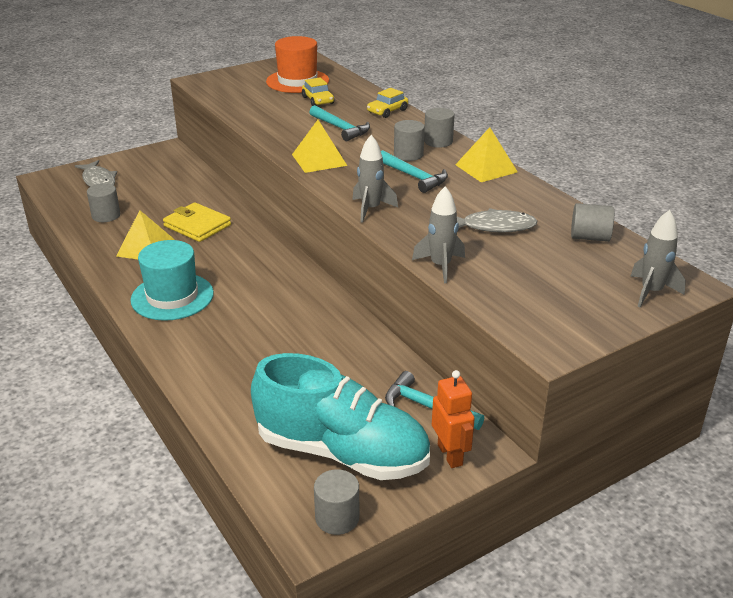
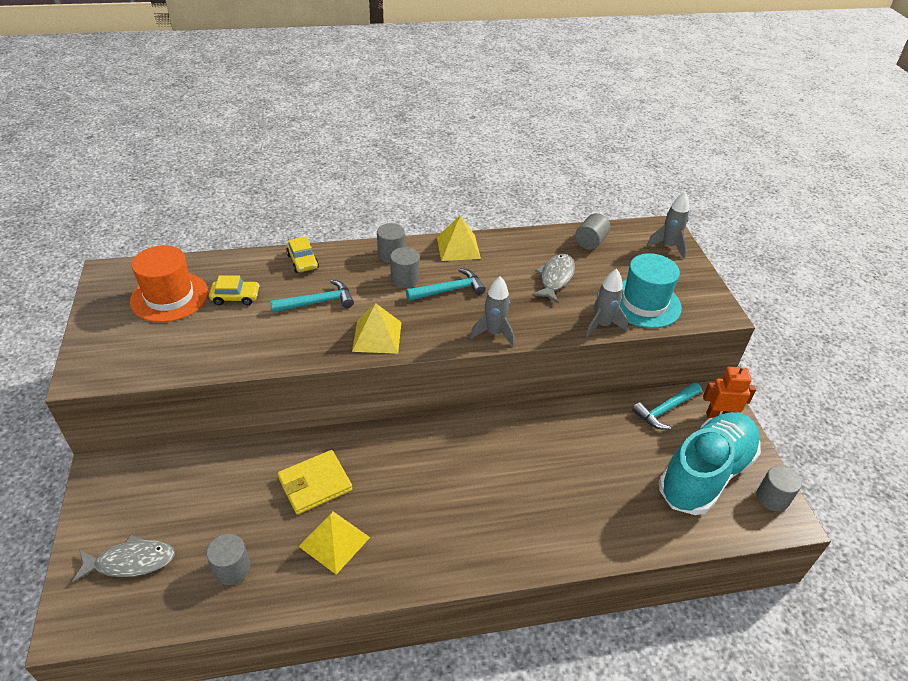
camera: 70 degrees left, 10 degrees up
turquoise hat [131,240,214,321] -> turquoise hat moved to [620,253,682,328]

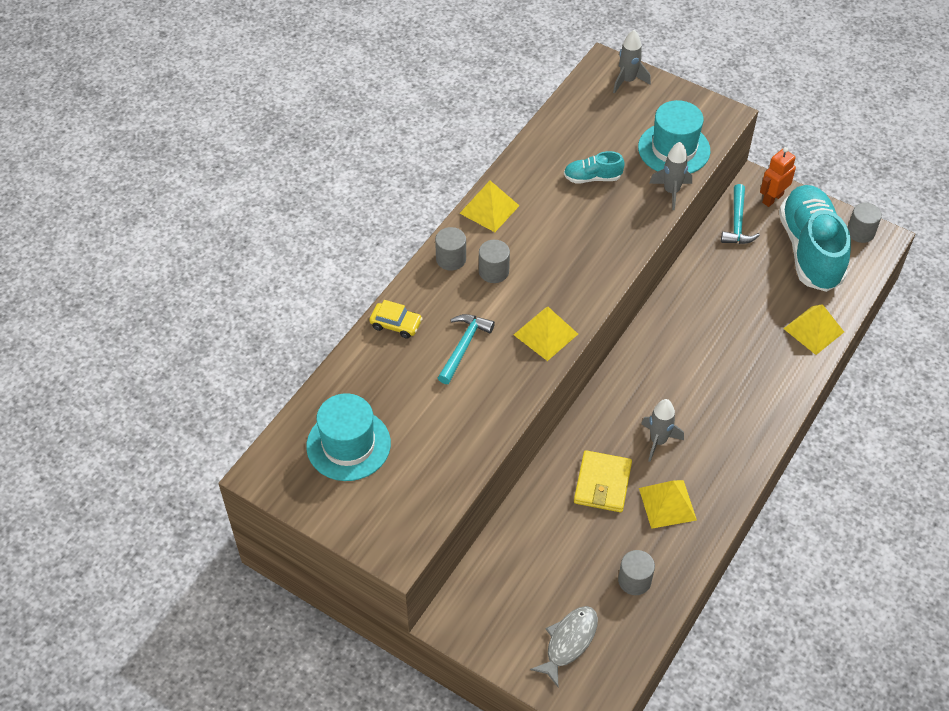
camera: 45 degrees left, 10 degrees up
orange hat [130,245,208,322] -> turquoise hat [306,393,391,481]
yellow car [209,275,260,305] -> none
turquoise hammer [406,268,486,301] -> none
grey rocket [470,277,515,346] -> grey rocket moved to [641,399,684,462]
grey fish [532,254,575,303] -> turquoise shoe [564,151,625,183]
grey cylinder [575,213,611,250] -> none
none -> yellow pyramid [783,304,844,355]

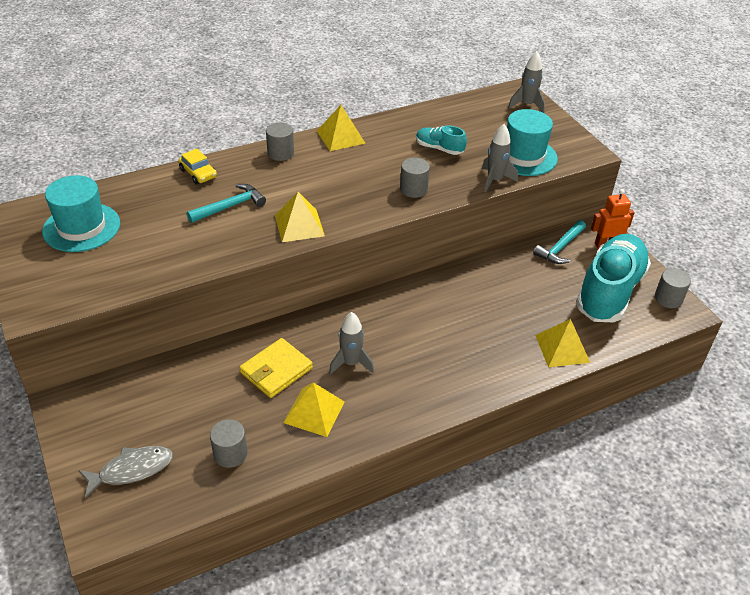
camera: 30 degrees right, 10 degrees down
grey cylinder [479,240,510,283] -> grey cylinder moved to [400,158,430,198]

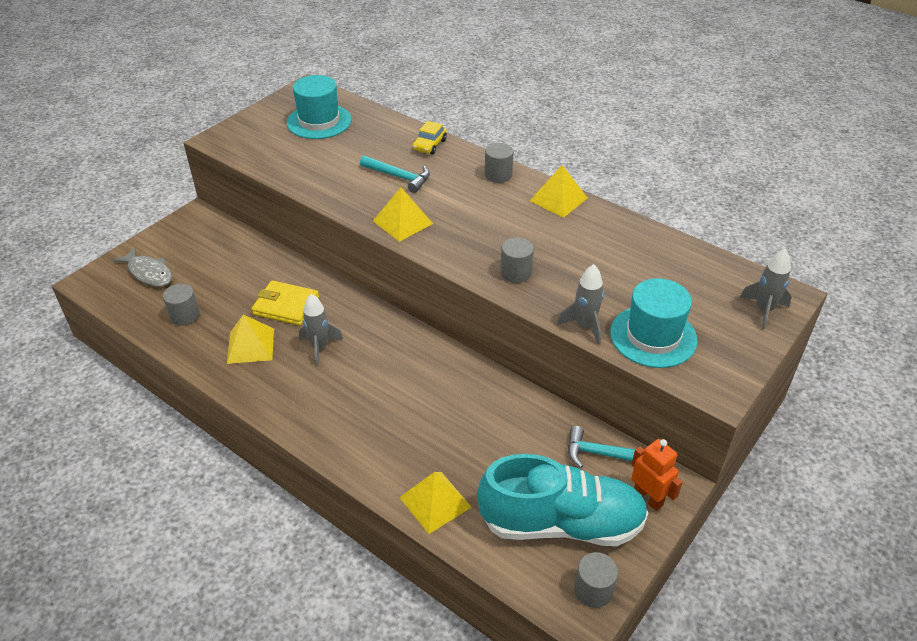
camera: 65 degrees right, 0 degrees up
turquoise shoe [416,126,467,155] -> none

